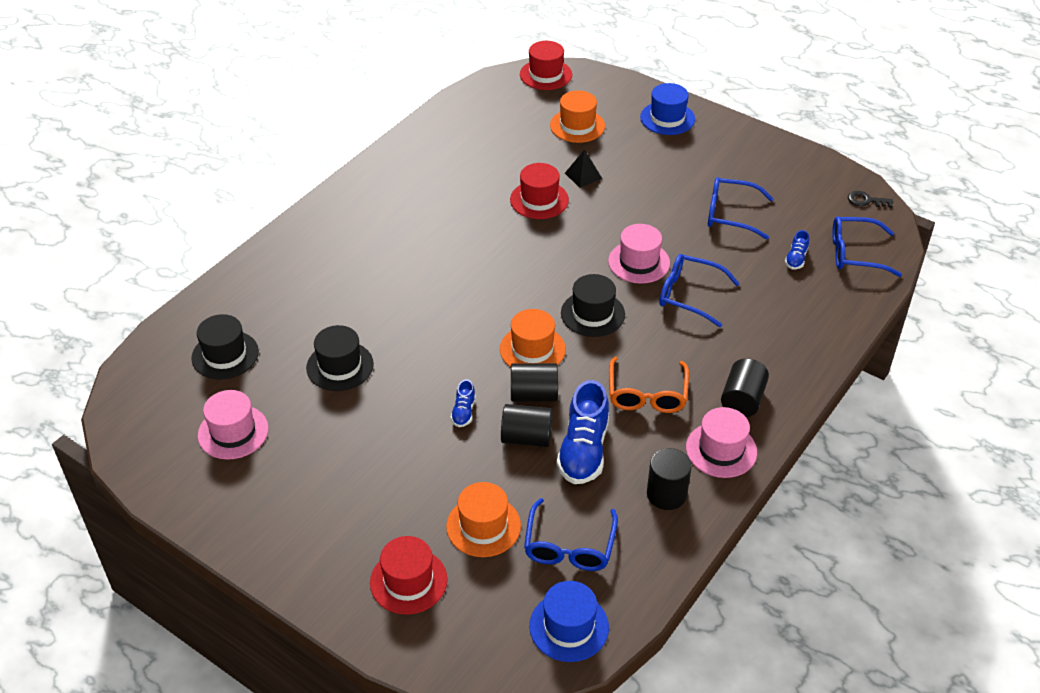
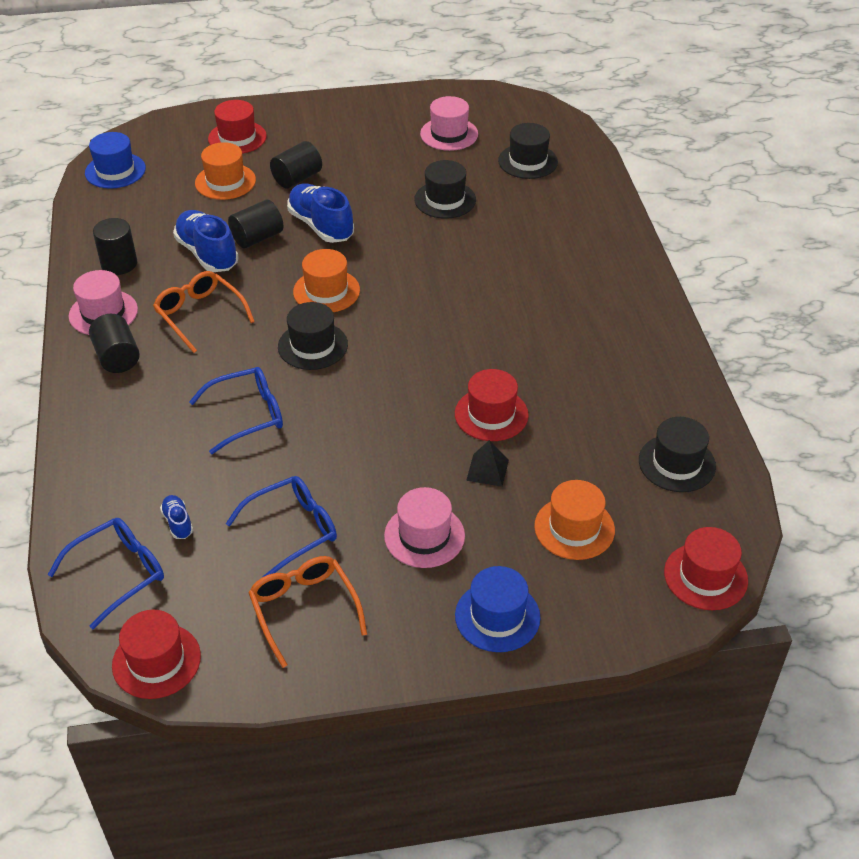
camera: 135 degrees right, 0 degrees up
blue shoe [451,379,476,427] -> blue shoe [287,184,354,243], size x2.09
black cylinder [511,363,558,402] -> black cylinder moved to [270,141,322,188]
blue glasses [524,498,618,571] -> none
pink hat [608,224,670,284] -> pink hat moved to [384,487,465,568]
black key [848,191,893,208] -> red hat [112,610,201,699]
none -> orange glasses [248,556,367,668]
none -> black hat [639,417,716,492]

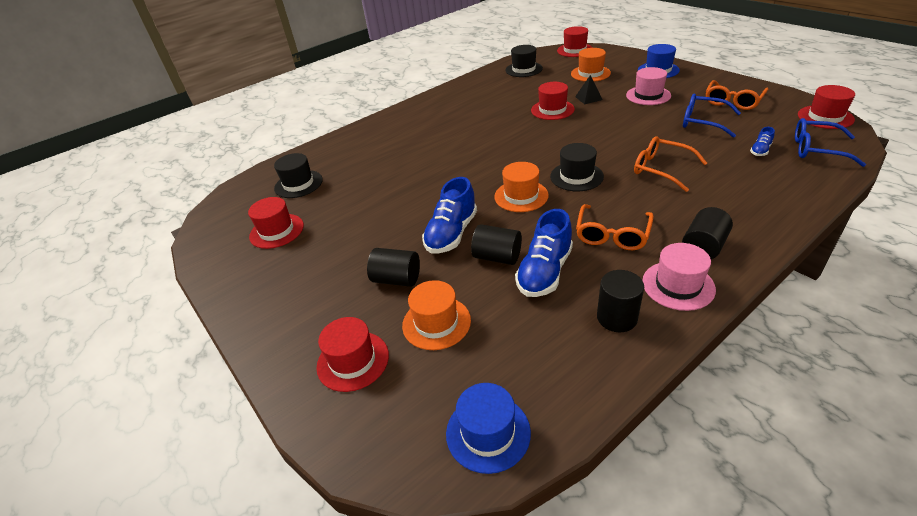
camera: 115 degrees left, 5 degrees down
blue glasses [189,367,283,454] -> orange glasses [634,136,707,192]
black hat [414,160,476,219] -> none
pink hat [420,96,478,151] -> red hat [248,197,304,249]

